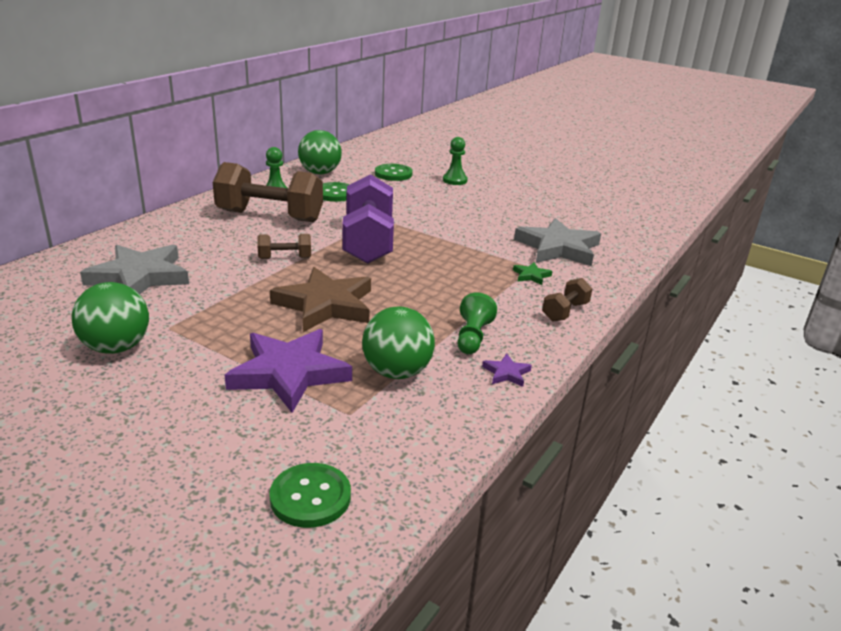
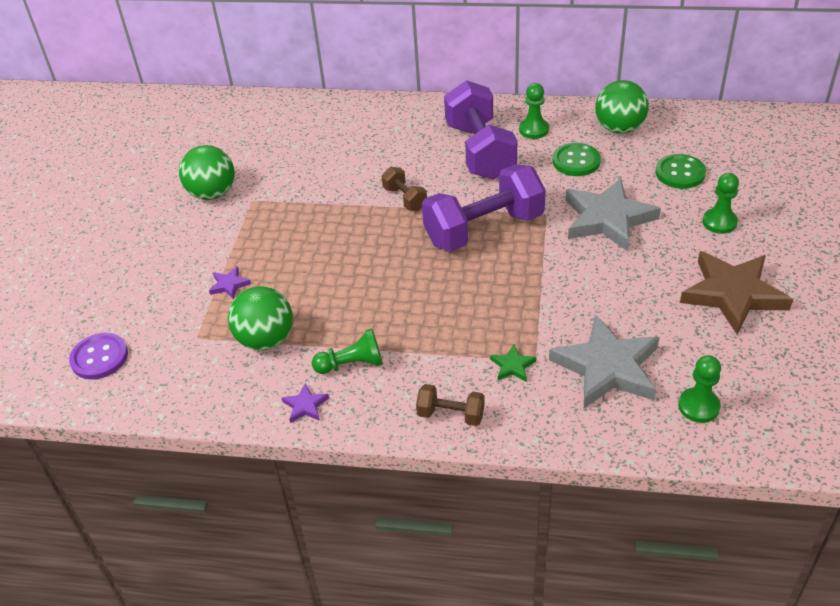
camera: 70 degrees right, 15 degrees up
grey star [80,244,189,294] -> grey star moved to [565,178,661,251]
brown dumbbell [213,162,323,222] -> purple dumbbell [444,80,517,179]
purple star [225,329,352,413] -> purple star [209,266,251,299], size x0.42
green button [269,463,351,528] -> purple button [69,333,128,380]
brown star [270,267,371,332] -> brown star moved to [680,251,793,334]
none -> green pawn [678,355,721,423]

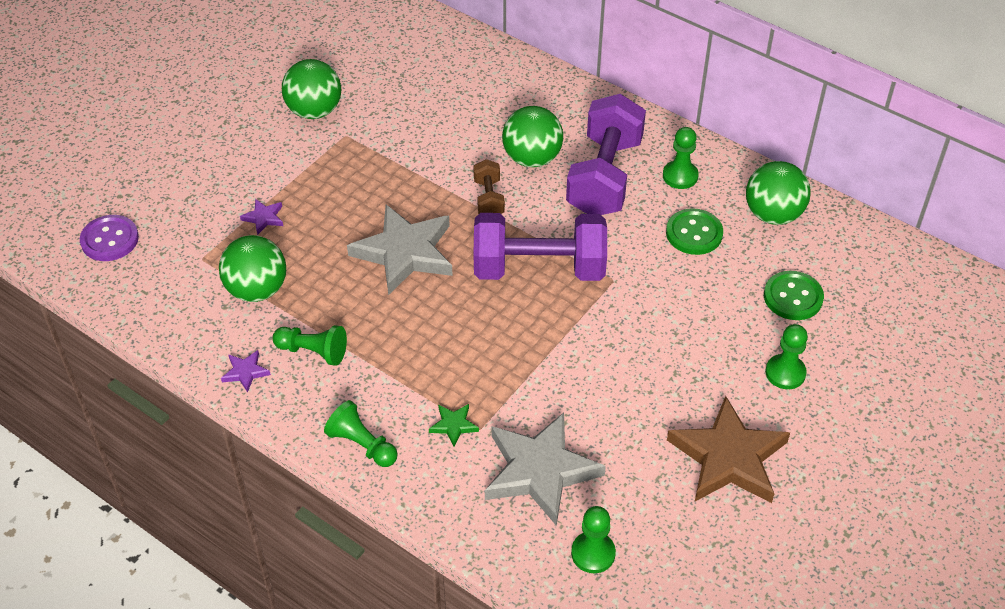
camera: 25 degrees right, 5 degrees up
brown dumbbell [416,384,485,426] -> green pawn [324,400,398,467]
grey star [565,178,661,251] -> grey star moved to [347,205,453,295]
none -> green ball [502,106,563,167]

